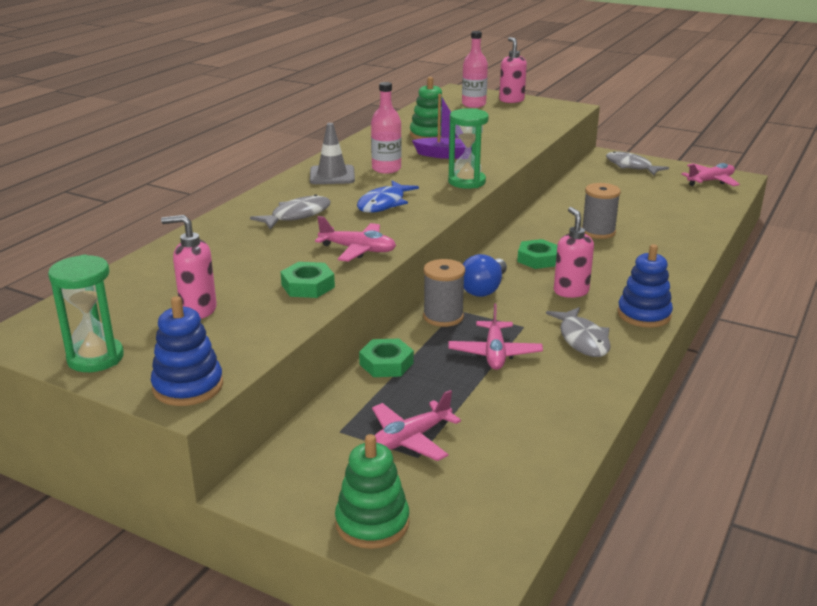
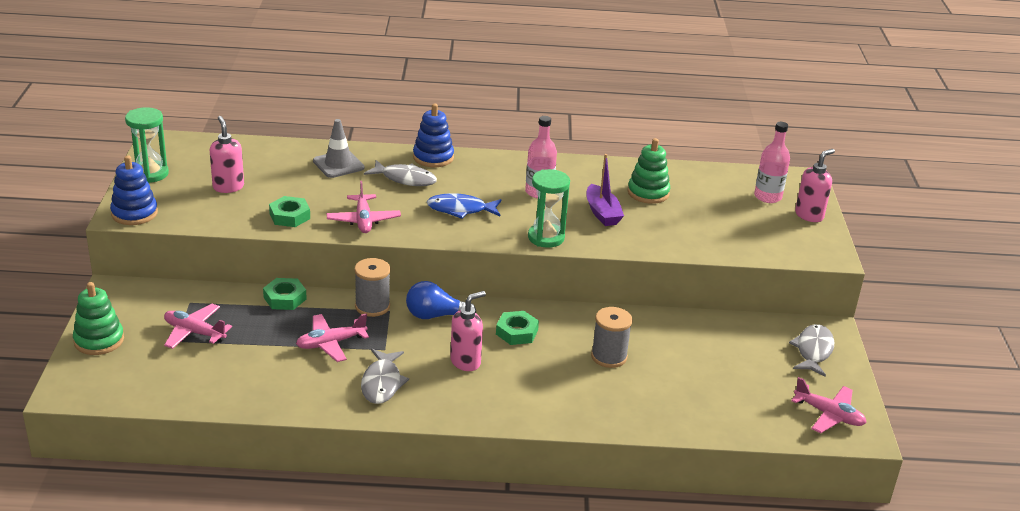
camera: 60 degrees right, 5 degrees up
grey traffic cone [310,123,355,184] -> grey traffic cone moved to [313,119,365,178]
grey fish [546,307,611,357] -> grey fish turned 45 degrees counterclockwise [361,349,409,404]
blue stacking toy [617,244,673,328] -> blue stacking toy moved to [413,103,454,167]

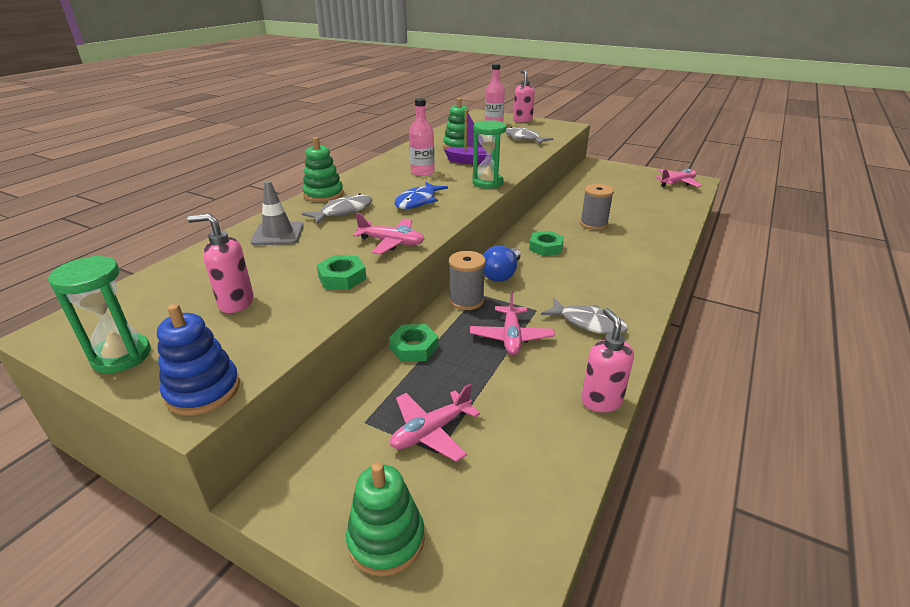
camera: 60 degrees left, 0 degrees up
blue stacking toy [413,103,454,167] -> green stacking toy [302,137,344,202]
pink soap dispenser [450,291,486,371] -> pink soap dispenser moved to [581,308,634,412]
grey fish [789,324,834,377] -> grey fish moved to [505,127,553,144]

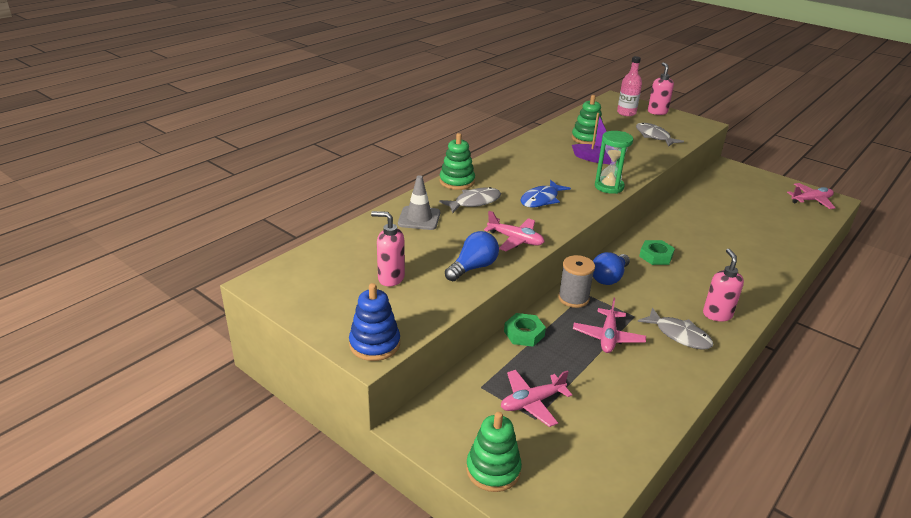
camera: 10 degrees right, 0 degrees up
green hourglass [48,255,151,373] -> none
green nut [317,255,367,290] -> blue light bulb [445,231,499,281]
pink bottle [409,98,435,176] -> none
grey spool [580,184,614,230] -> none
pink soap dispenser [581,308,634,412] -> pink soap dispenser moved to [703,249,744,322]

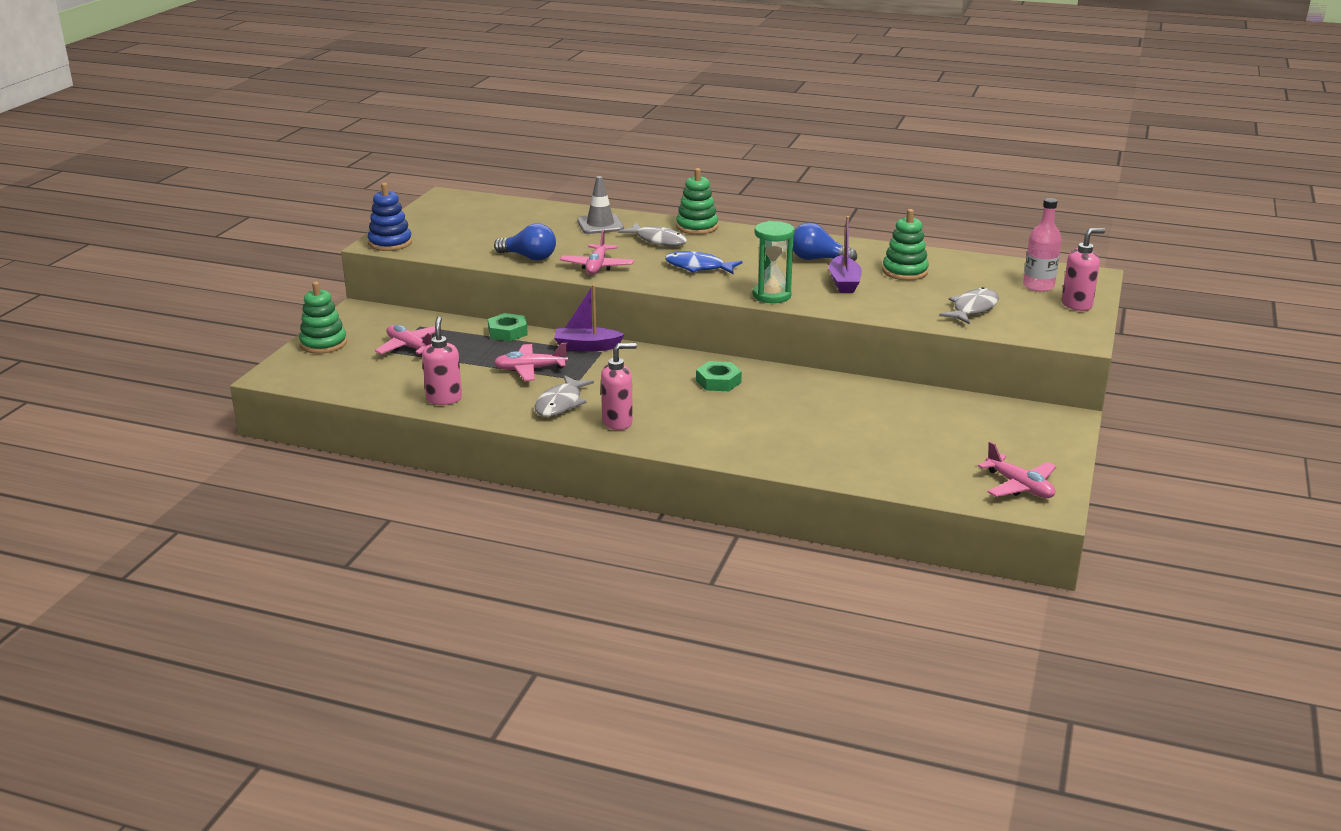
camera: 70 degrees right, 5 degrees down
pink soap dispenser [371,211,405,287] -> pink soap dispenser moved to [422,316,462,405]
grey spool [558,255,595,308] -> purple boat [554,285,625,352]
blue light bulb [593,252,630,285] -> blue light bulb moved to [793,223,857,261]

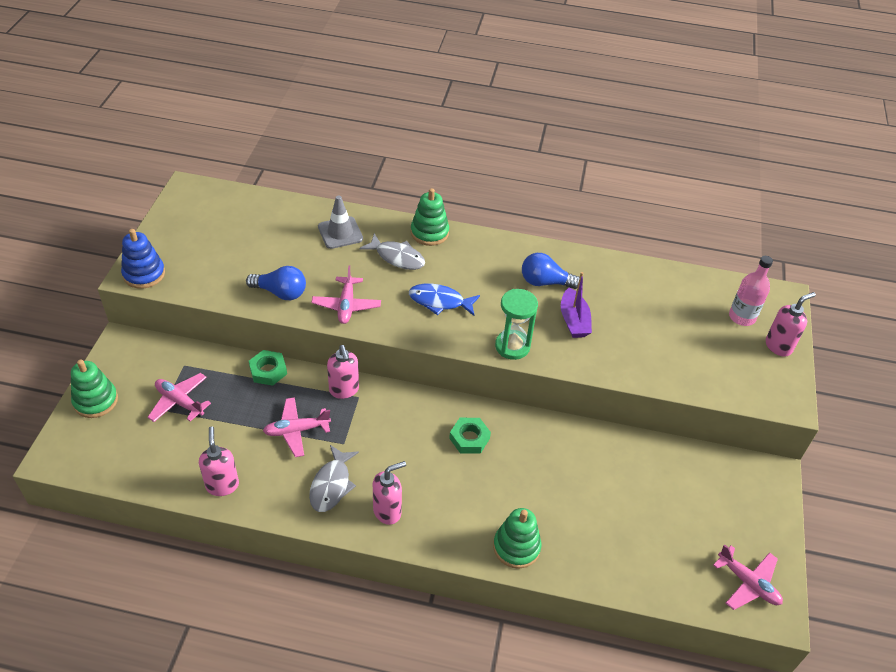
camera: 10 degrees left, 20 degrees up
purple boat [554,285,625,352] -> pink soap dispenser [327,345,359,399]
green stacking toy [882,209,929,280] -> green stacking toy moved to [493,508,541,569]
grey fish [939,287,999,325] -> none

